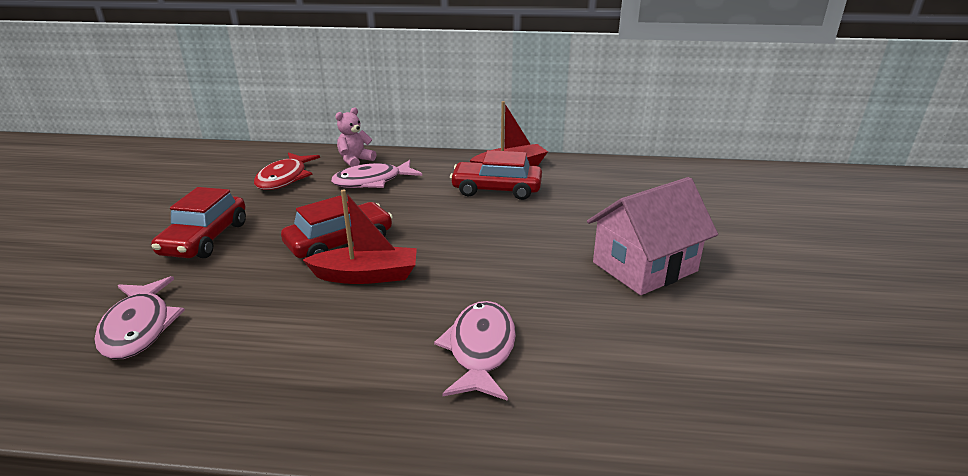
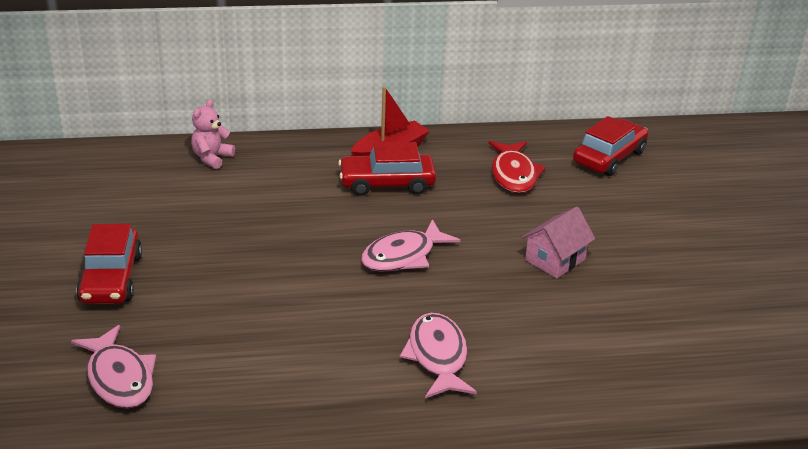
camera: 15 degrees left, 5 degrees up
red fish [254,152,320,190] -> red fish moved to [488,141,546,193]
red car [281,196,393,258] -> red car moved to [573,116,649,176]
red boat [303,189,417,284] -> none
pink fish [331,160,422,188] -> pink fish moved to [361,219,460,272]
pink house [587,177,718,295] -> pink house [521,207,595,278], size x0.64

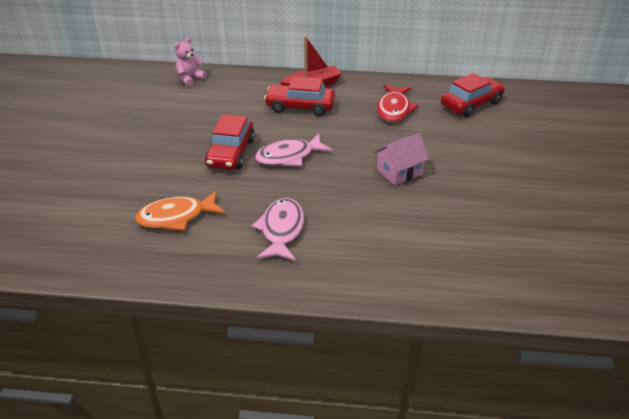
camera: 15 degrees right, 5 degrees up
pink fish [71,325,156,408] -> none
red car [76,224,142,304] -> red car moved to [205,114,255,170]
none -> orange fish [135,191,225,231]

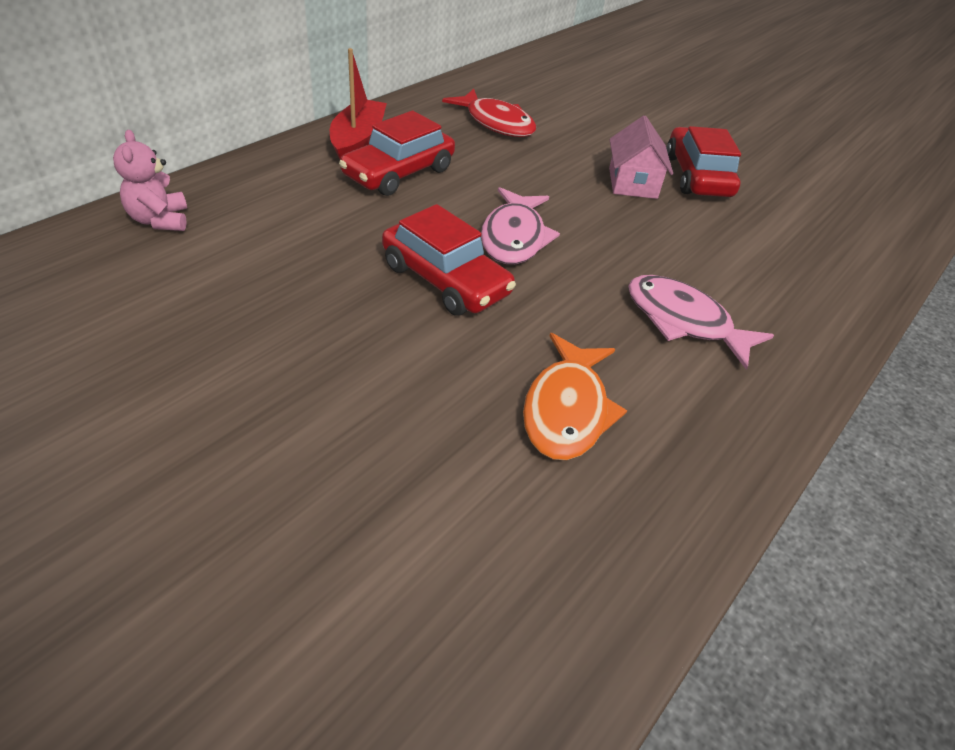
camera: 60 degrees left, 5 degrees up
red car [441,73,505,117] -> red car moved to [666,126,741,197]

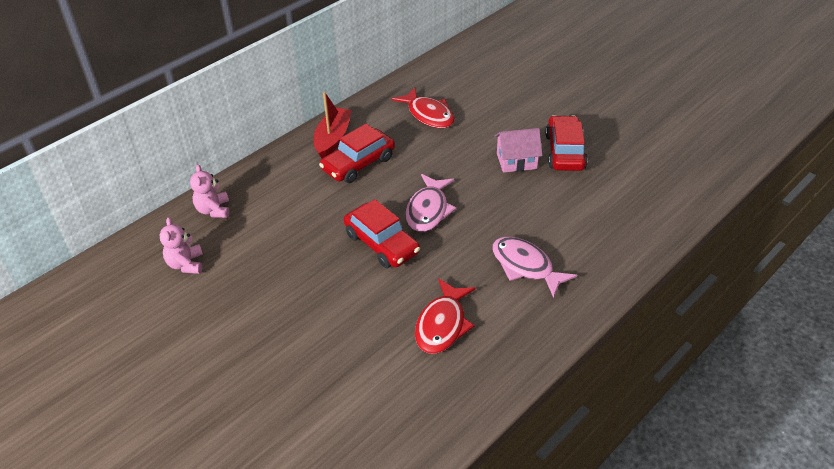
camera: 10 degrees right, 0 degrees up
orange fish [523,333,627,460] -> red fish [415,279,476,354]
pink house [609,115,673,199] -> pink house turned 75 degrees clockwise [495,128,542,173]
none -> pink teddy bear [159,217,203,274]

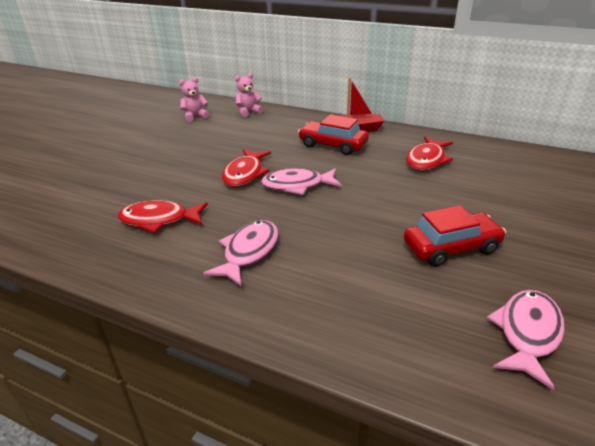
camera: 70 degrees right, 10 degrees down
red car [343,199,420,268] -> red fish [222,149,271,187]
pink house [495,128,542,173] -> none
none -> pink fish [487,290,565,390]

